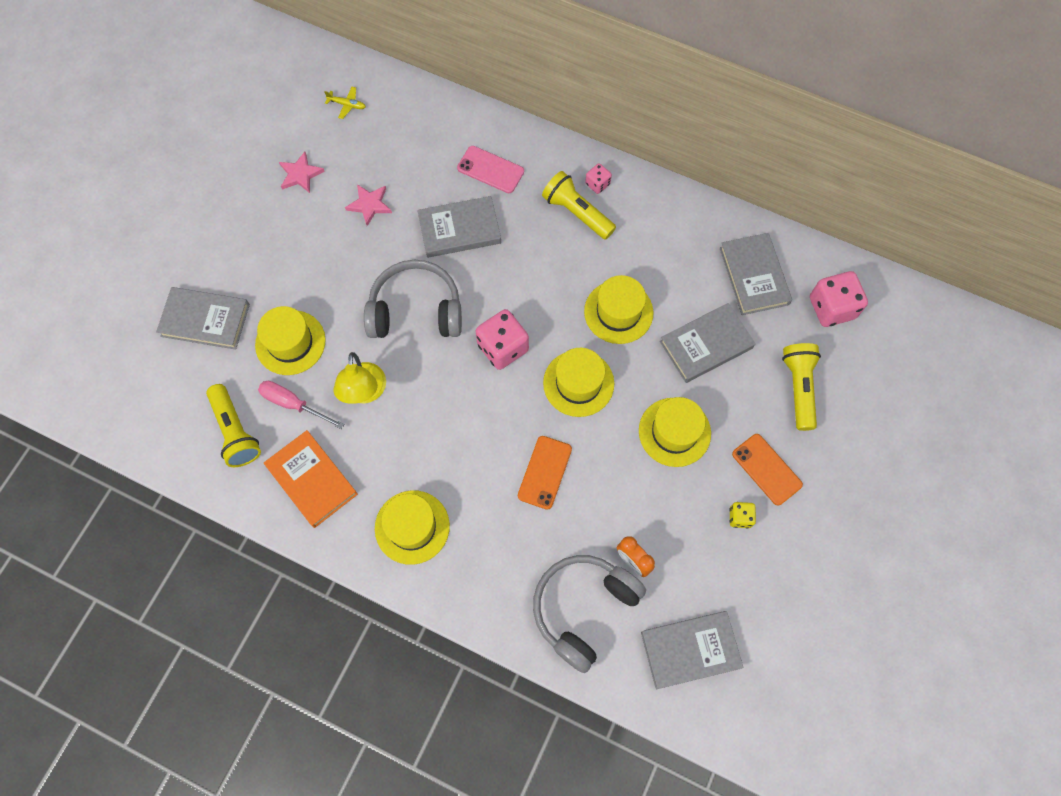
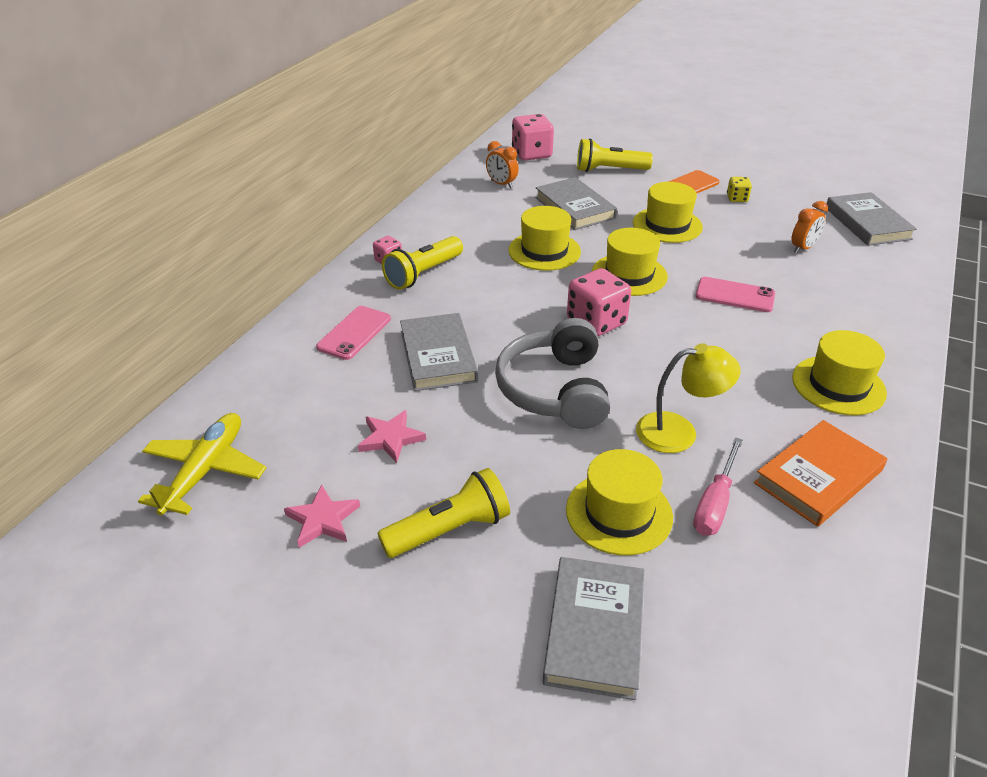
camera: 90 degrees left, 30 degrees down
yellow flashlight [206,384,261,467] -> yellow flashlight moved to [378,468,510,558]
yellow plane [324,87,366,119] -> yellow plane [138,413,266,516], size x2.11
orange phone [518,436,572,510] -> pink phone [695,277,775,312]
grey headphones [533,555,646,673] -> none
grey book [720,233,792,315] -> orange clock [486,141,519,188]

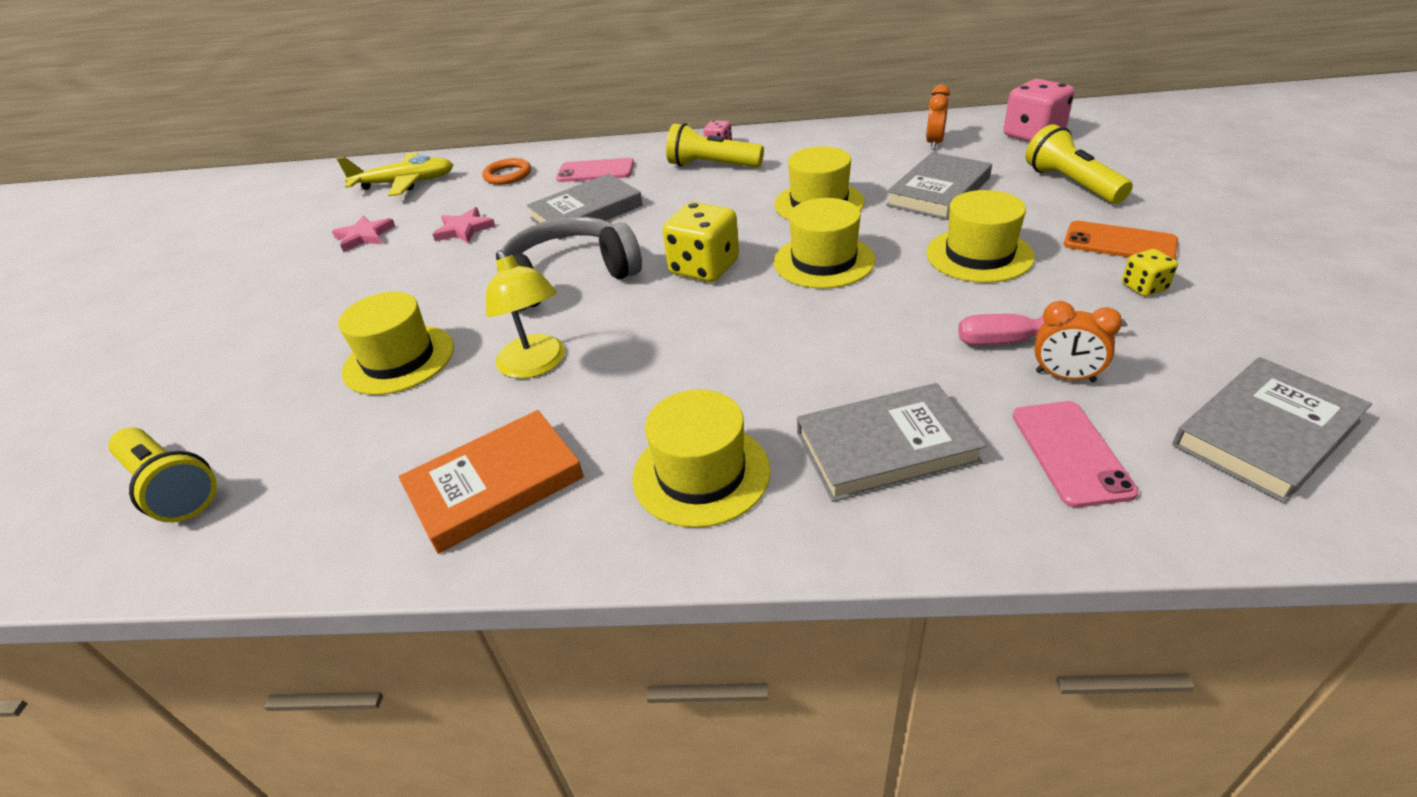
camera: 70 degrees right, 0 degrees up
yellow flashlight [378,468,510,558] -> yellow flashlight moved to [108,427,217,522]
grey book [543,557,644,700] -> grey book moved to [797,383,986,502]
pink dice [567,268,631,337] -> yellow dice [663,202,739,282]
pink screwdriver [693,437,743,536] -> pink screwdriver moved to [958,314,1128,345]
pink phone [695,277,775,312] -> pink phone moved to [1013,401,1139,508]
orange book [754,420,887,527] -> orange book turned 60 degrees counterclockwise [398,410,584,554]
none -> orange ring [482,158,531,185]

